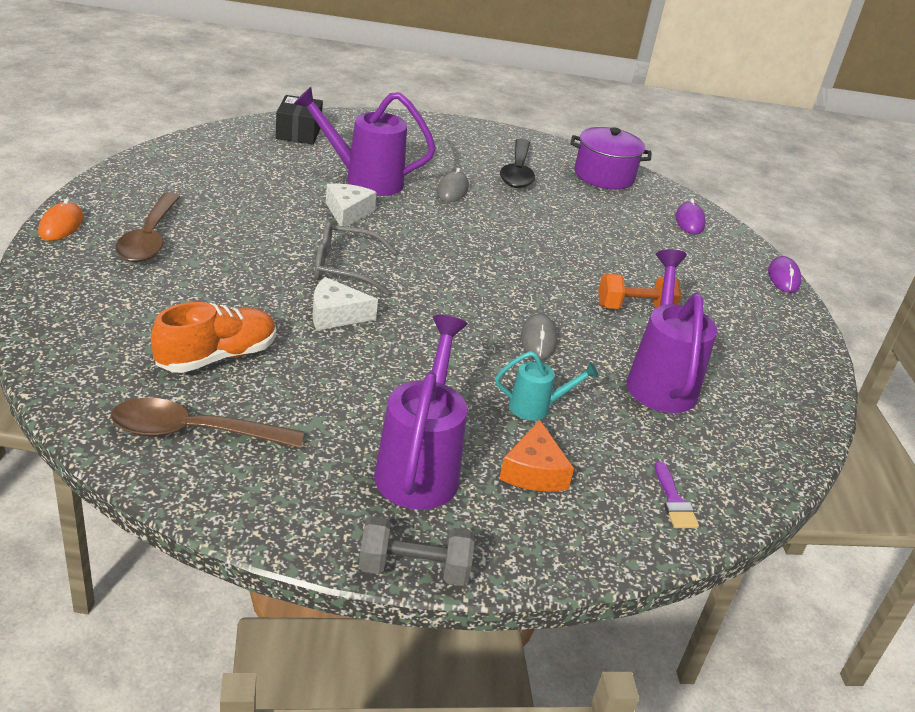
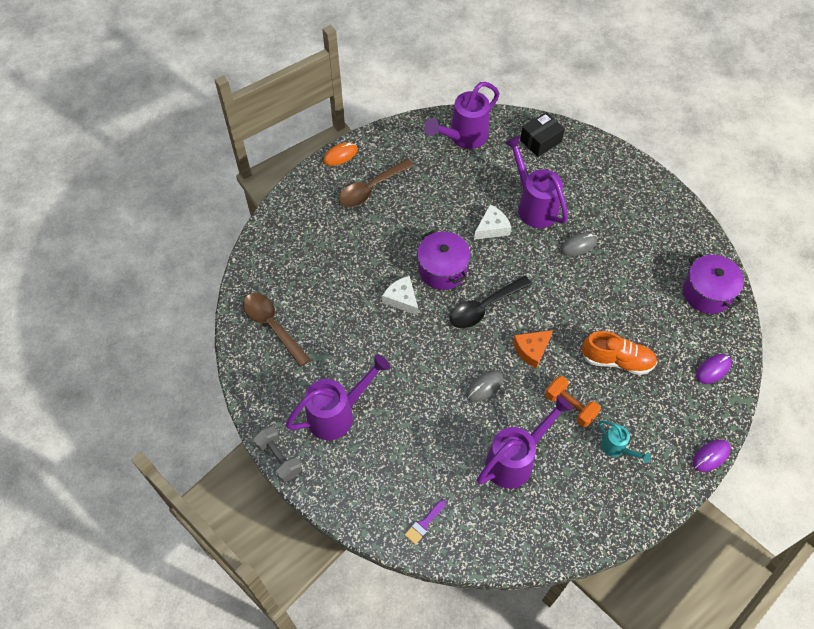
camera: 55 degrees right, 25 degrees up
orange shoe [151,302,276,373] -> orange shoe moved to [582,331,657,375]
grey glasses [315,222,397,295] -> purple pot [417,230,471,290]
turquoise watering can [495,351,599,421] -> turquoise watering can moved to [599,420,651,463]
orange cheese [499,420,574,491] -> orange cheese moved to [513,330,553,368]
black spoon [500,138,535,188] -> black spoon moved to [450,276,532,328]
none -> purple watering can [424,82,499,149]

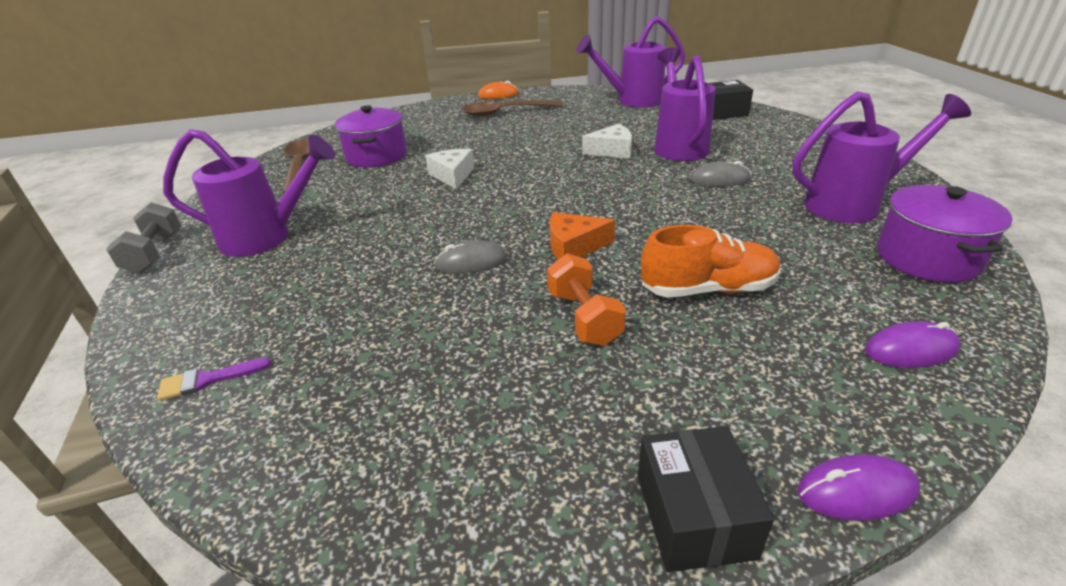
camera: 30 degrees right, 25 degrees down
purple pot [417,230,471,290] -> purple pot moved to [335,105,407,168]
black spoon [450,276,532,328] -> none
purple watering can [477,395,573,489] -> purple watering can moved to [792,91,971,223]
orange shoe [582,331,657,375] -> orange shoe turned 45 degrees counterclockwise [641,225,781,297]
turquoise watering can [599,420,651,463] -> none
none -> black box [638,426,774,572]

